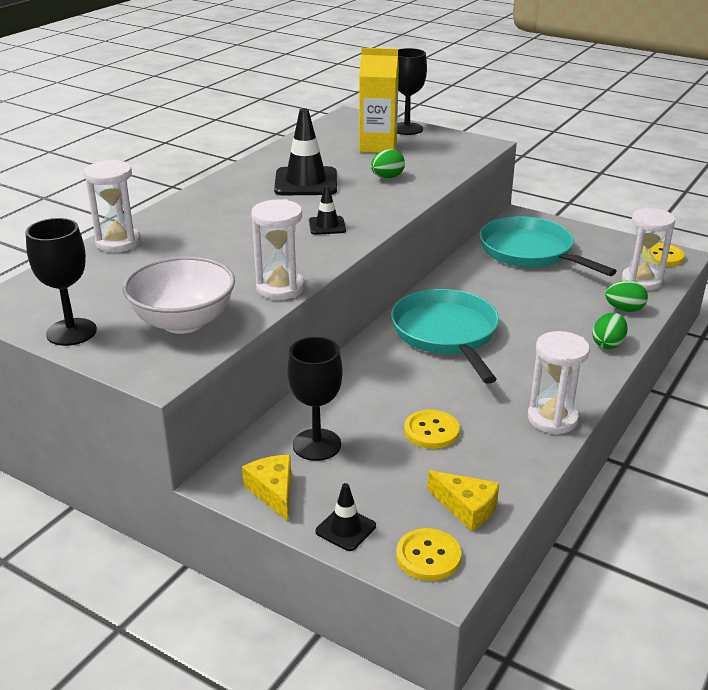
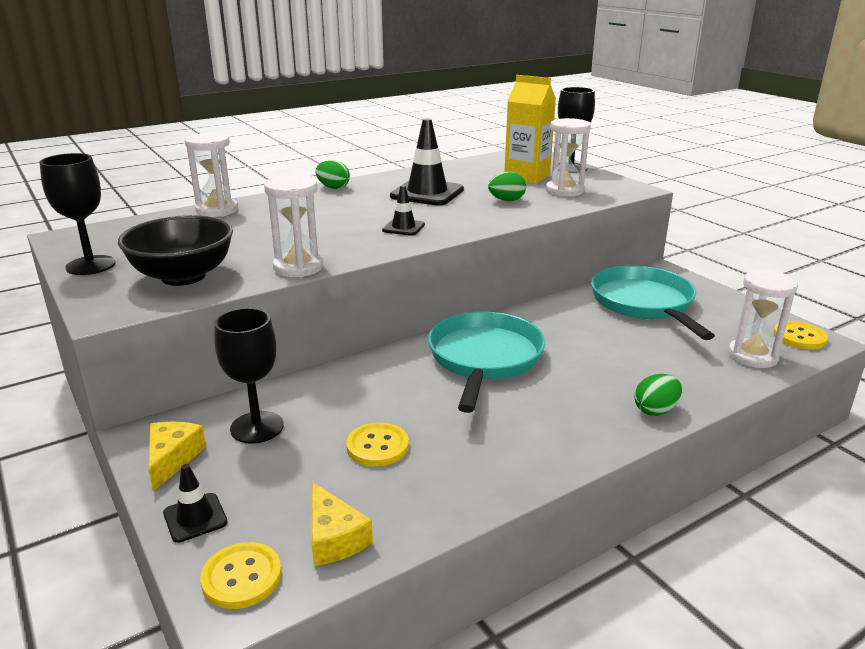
camera: 25 degrees right, 5 degrees down
white bowl [123,256,235,334] -> black bowl [118,215,233,286]
white hourglass [528,331,590,435] -> white hourglass moved to [546,118,591,197]
green egg [605,281,648,312] -> green egg moved to [316,160,350,189]

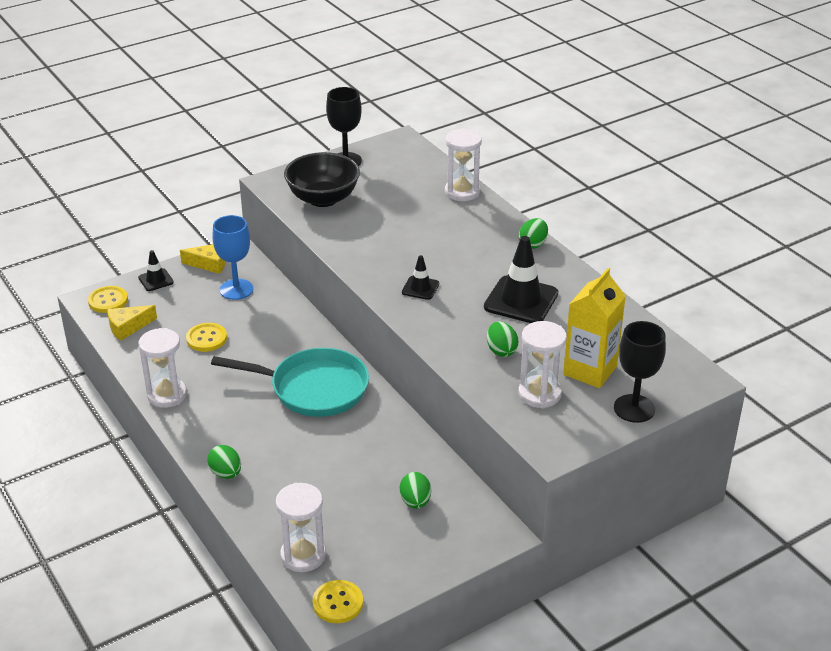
camera: 90 degrees right, 10 degrees up
black goblet [214,308,284,444] -> blue goblet [213,215,253,300]
white hourglass [264,175,323,277] -> white hourglass moved to [139,328,187,408]
turquoise pan [591,266,715,340] -> green egg [399,472,431,509]

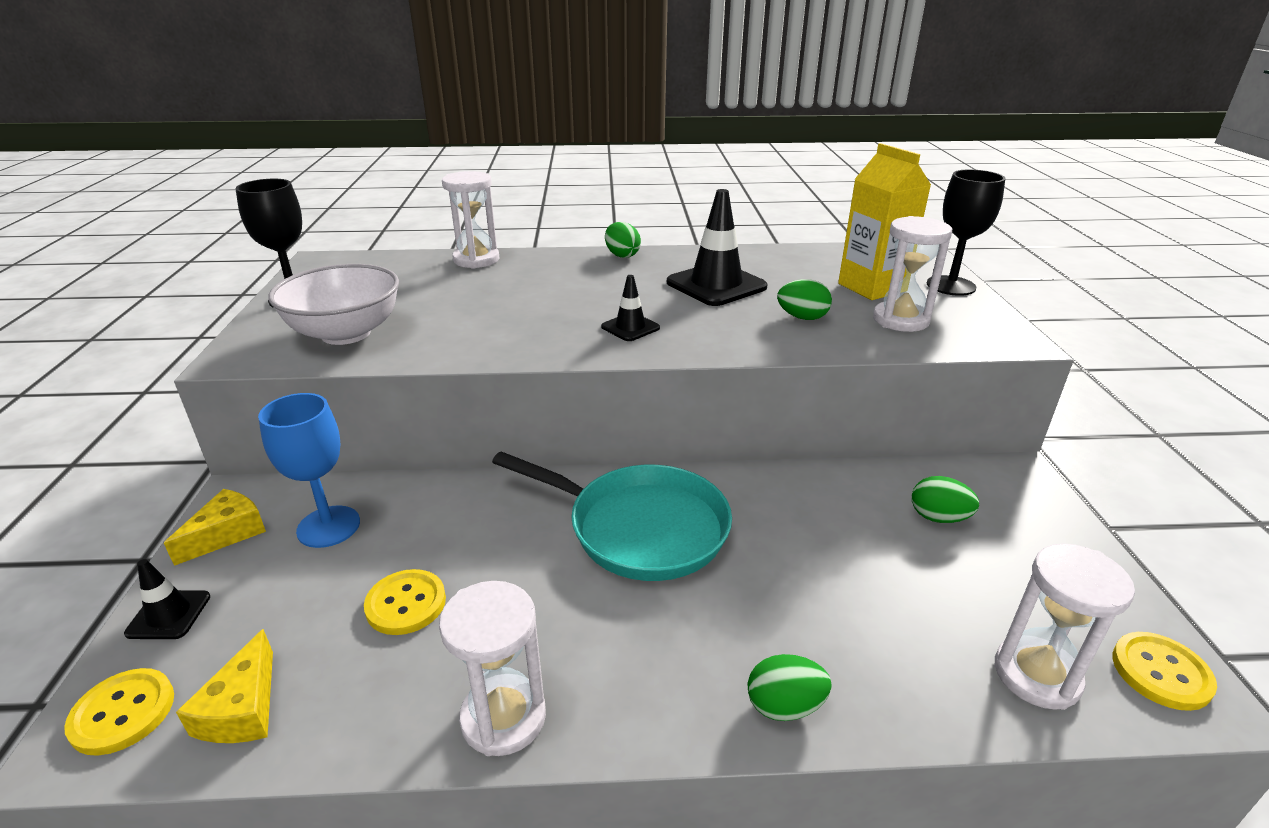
camera: 60 degrees left, 5 degrees down
turquoise pan [211,348,369,417] -> turquoise pan turned 75 degrees clockwise [492,451,732,581]
black bowl [284,152,360,207] -> white bowl [269,264,399,345]

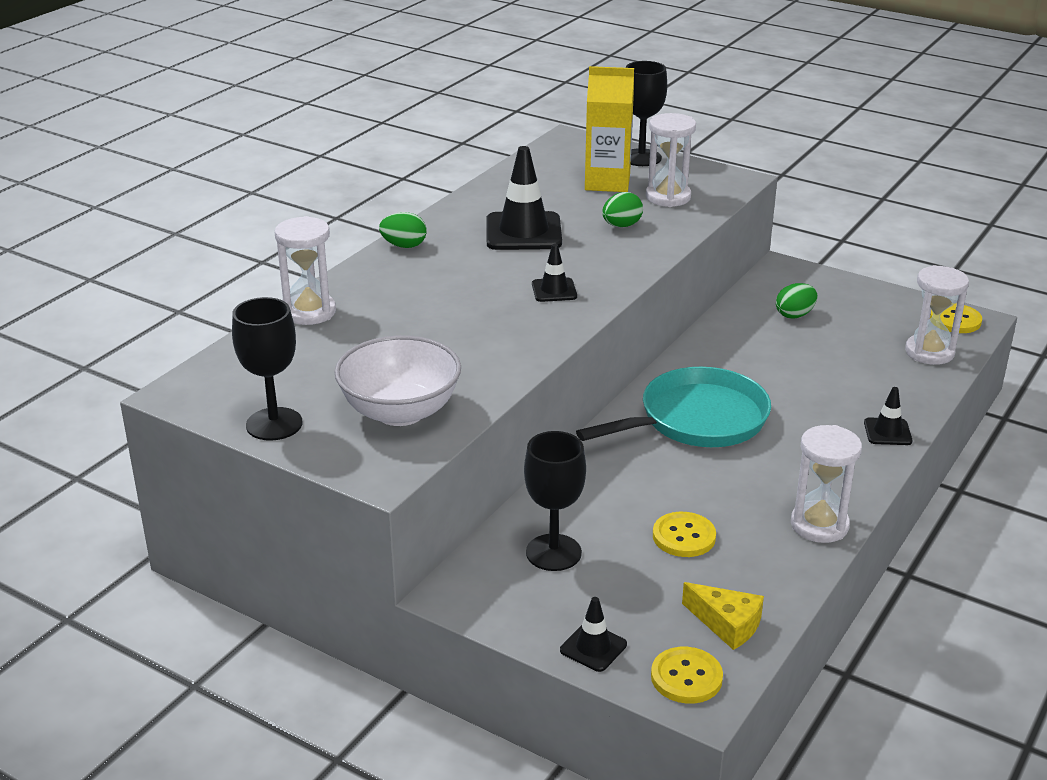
camera: 55 degrees left, 0 degrees up
yellow cheese [164,489,266,566] -> none
blue goblet [258,393,360,548] -> black goblet [524,431,586,571]
green egg [748,654,832,721] -> black traffic cone [864,387,913,445]

